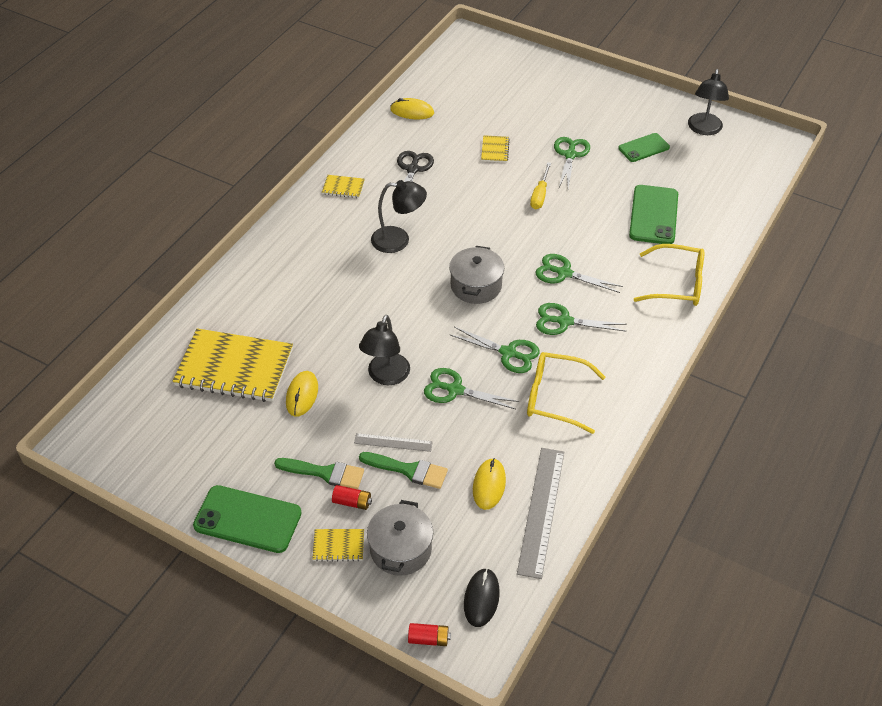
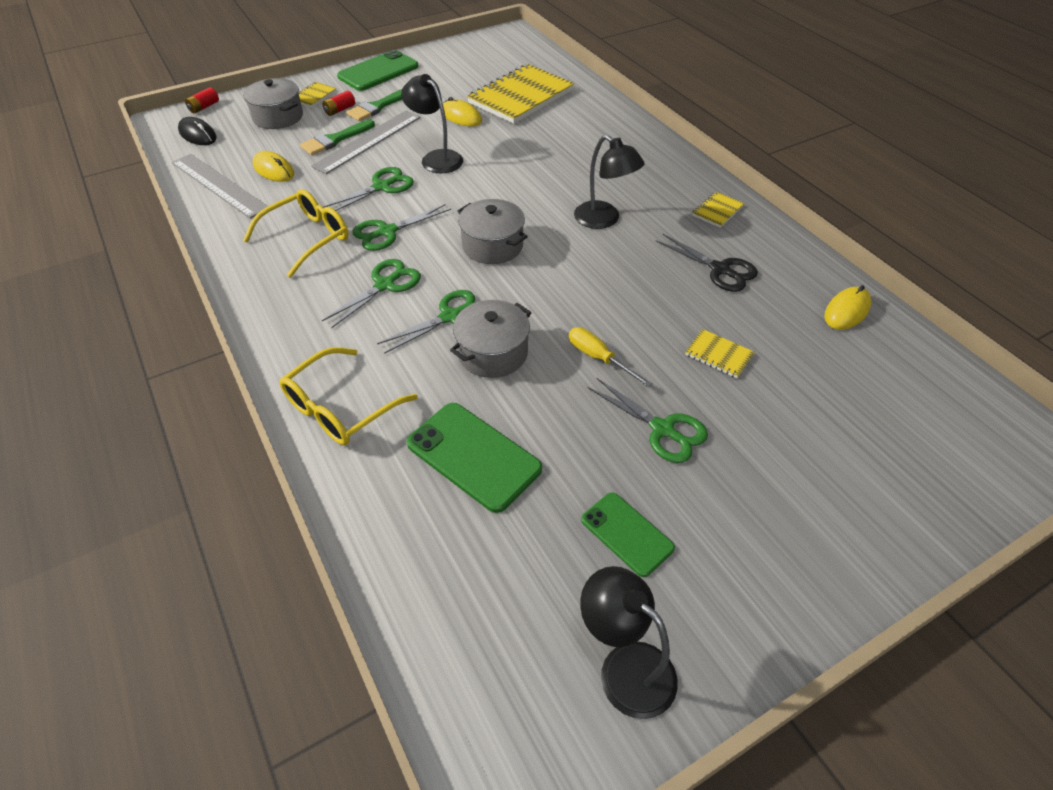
camera: 120 degrees right, 0 degrees up
grey ruler [354,433,433,452] -> grey ruler [311,111,420,174], size x1.87
black lamp [371,180,427,253] -> black lamp turned 75 degrees counterclockwise [574,135,645,229]
green phone [618,133,670,162] -> green phone turned 45 degrees counterclockwise [581,492,675,577]
none -> grey pot [450,300,532,378]

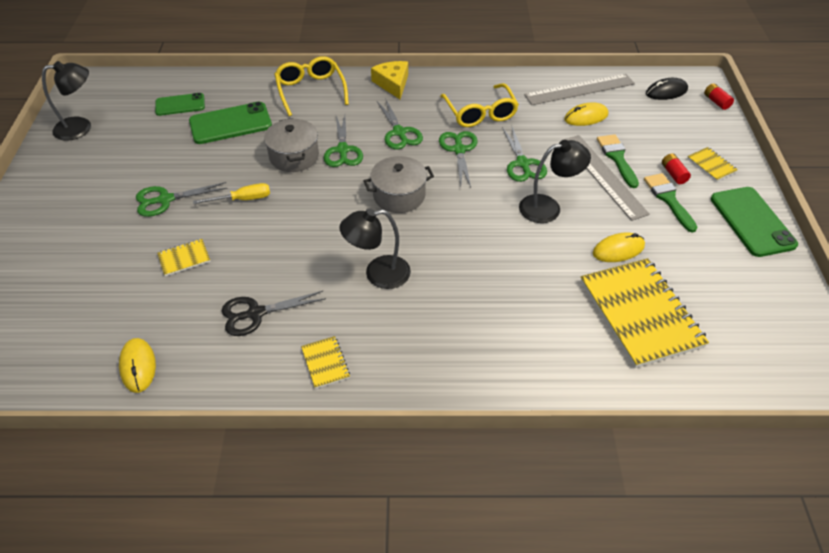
camera: 120 degrees right, 0 degrees up
grey pot [243,78,303,129] -> none
green phone [581,492,675,577] -> green phone moved to [155,93,205,116]
none -> yellow cheese [371,61,408,99]

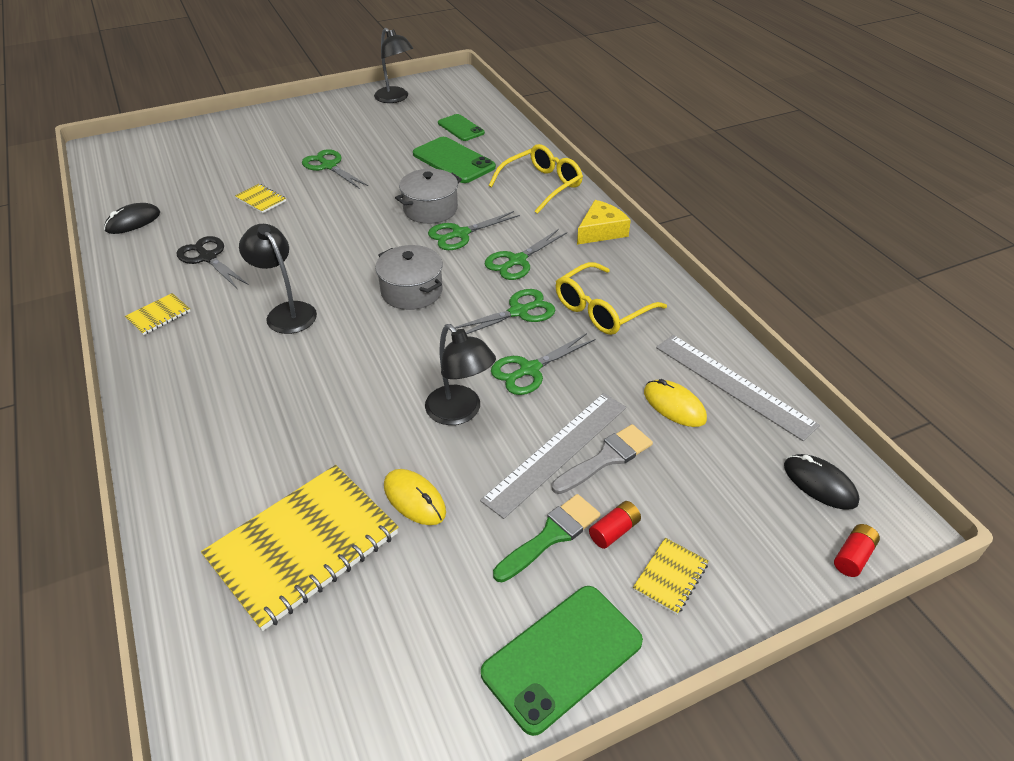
camera: 65 degrees right, 5 degrees down
yellow mouse [119,338,156,393] -> black mouse [104,203,160,234]
yellow screwdriver [193,183,270,204] -> none
green brush [597,134,639,188] -> grey brush [552,424,653,494]

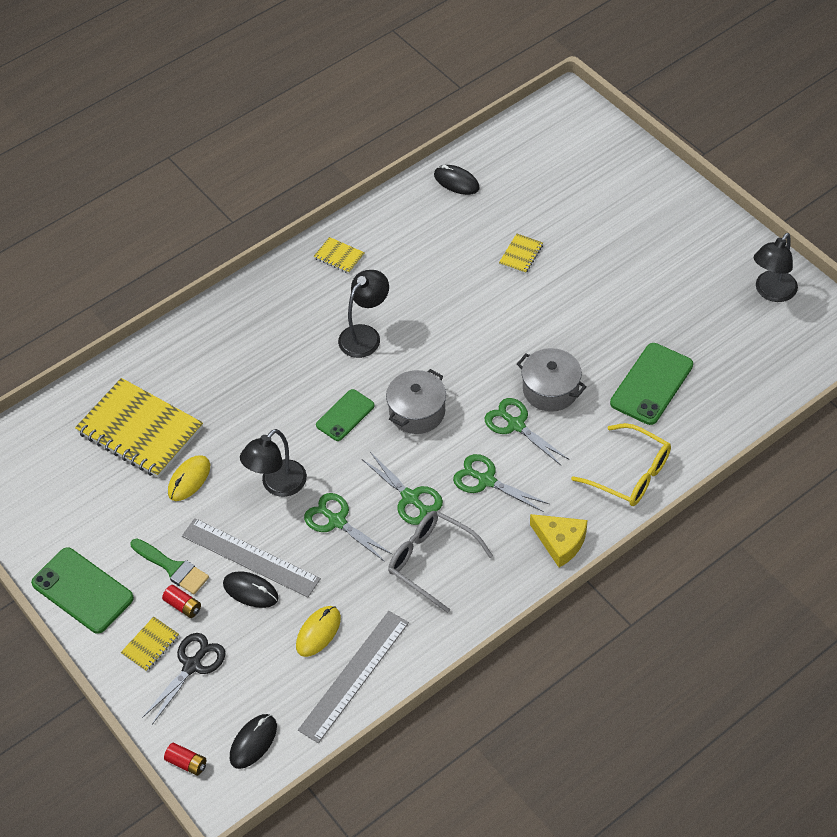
camera: 80 degrees right, 10 degrees up
black scissors [177,236,249,288] -> black scissors moved to [142,633,226,725]
green scissors [302,149,368,189] -> none
green phone [438,114,485,141] -> green phone moved to [316,389,375,441]
grey brush [552,424,653,494] -> black mouse [223,571,279,608]
yellow glasses [556,262,667,335] -> grey glasses [388,511,493,613]
yellow notebook [633,538,709,615] -> yellow notebook turned 75 degrees counterclockwise [121,617,179,672]

